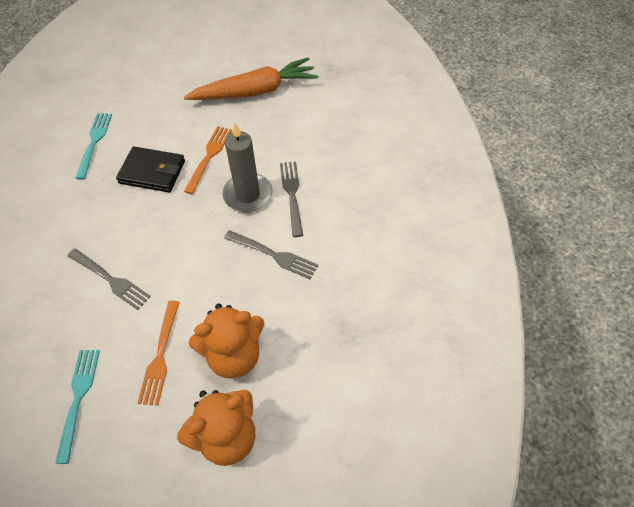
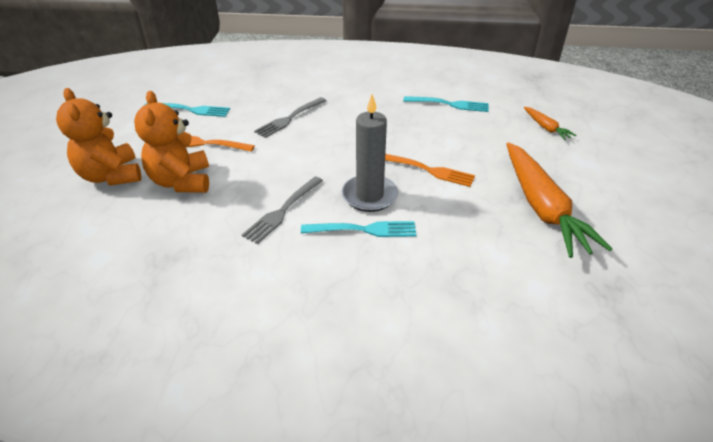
camera: 95 degrees right, 15 degrees down
black wallet [116,147,185,192] -> none
grey fork [280,161,303,237] -> turquoise fork [301,221,417,237]
none -> orange carrot [524,107,576,140]

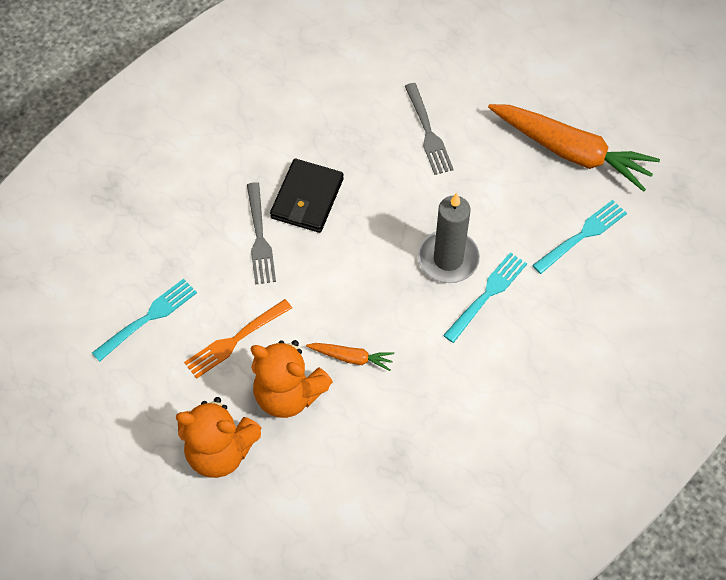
camera: 50 degrees left, 20 degrees up
grey fork [242,176,323,244] -> grey fork moved to [405,83,454,175]
orange fork [385,154,475,187] -> none
turquoise fork [403,96,489,112] -> turquoise fork moved to [532,200,627,274]
orange carrot [524,107,576,140] -> orange carrot moved to [306,343,394,371]
none -> black wallet [270,159,344,233]

